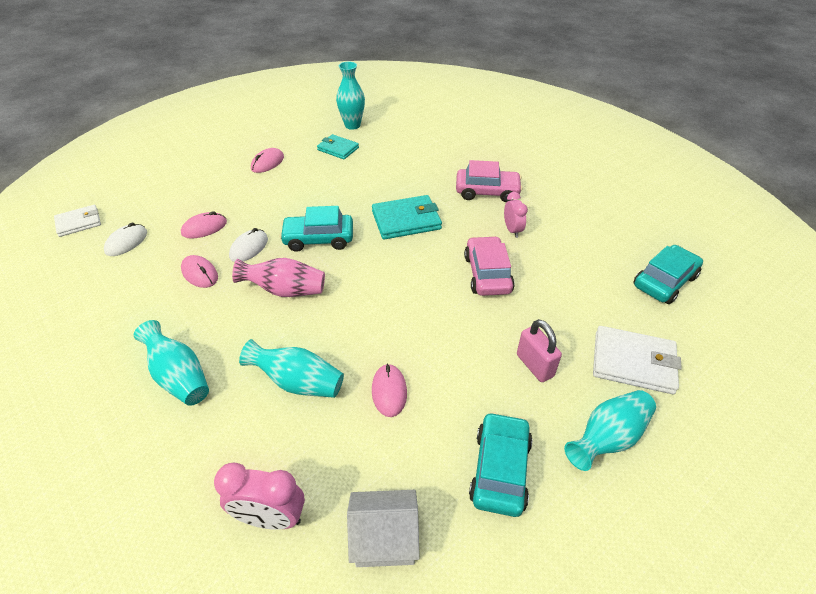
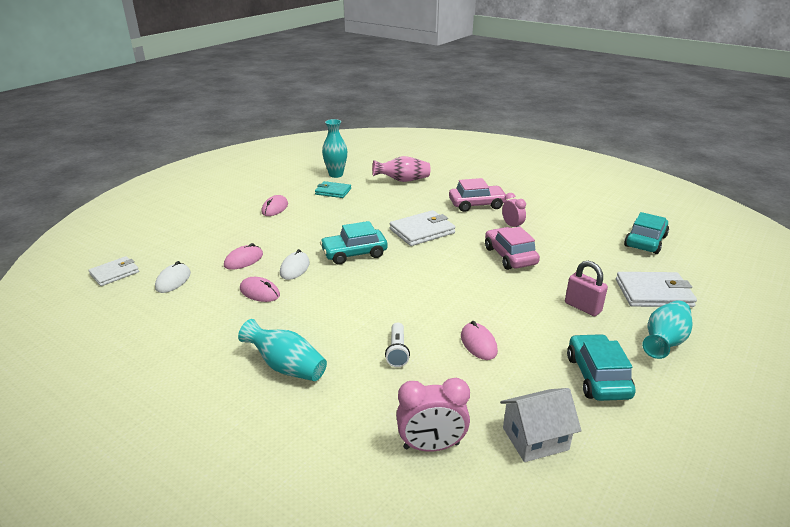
camera: 15 degrees left, 15 degrees down
pink vase [232,258,325,297] -> pink vase moved to [372,156,430,182]
turquoise vase [239,339,344,398] -> white flashlight [385,322,410,367]
turquoise wallet [372,195,442,240] -> white wallet [390,210,455,246]

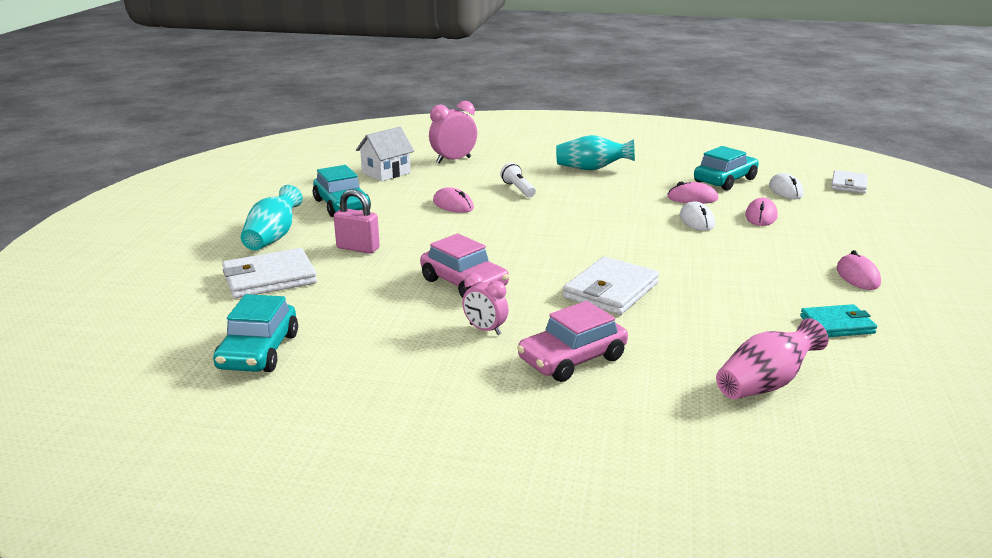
camera: 155 degrees right, 5 degrees down
turquoise car [320,221,387,265] -> turquoise car moved to [694,146,759,191]
turquoise vase [322,119,347,178] -> none

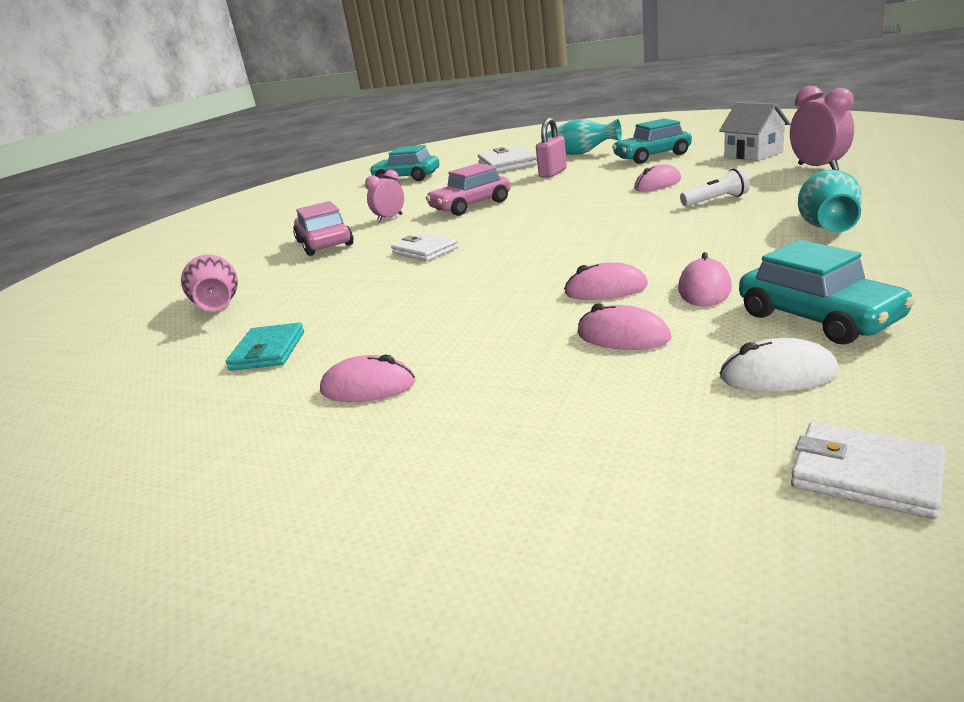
camera: 105 degrees right, 0 degrees up
white wallet [563,256,659,315] -> white wallet [391,233,459,261], size x0.65
white mouse [680,201,715,231] -> pink mouse [564,262,648,300]

